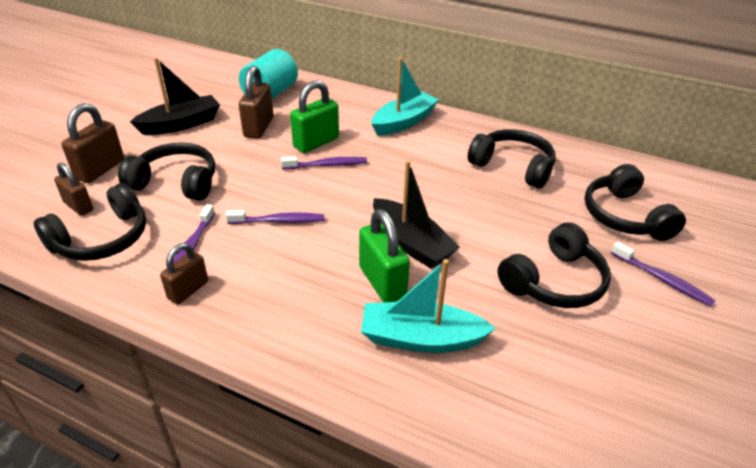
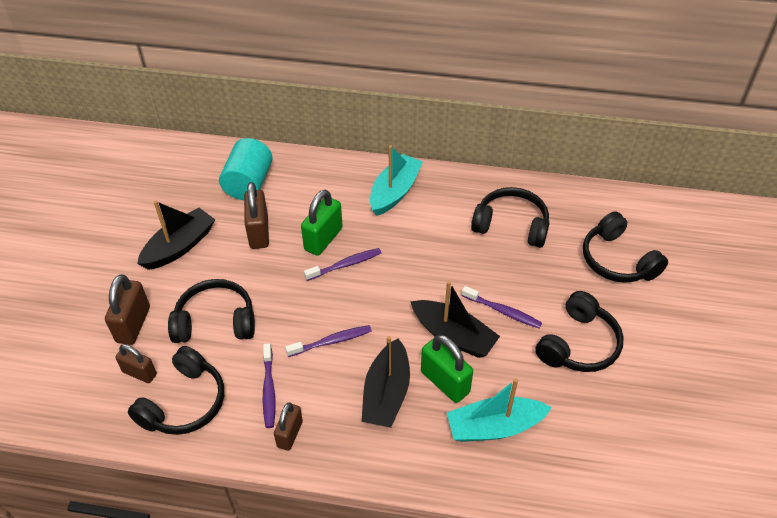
camera: 15 degrees left, 10 degrees up
purple toothbrush [611,241,716,307] -> purple toothbrush moved to [462,286,542,328]
none -> black boat [361,336,410,428]

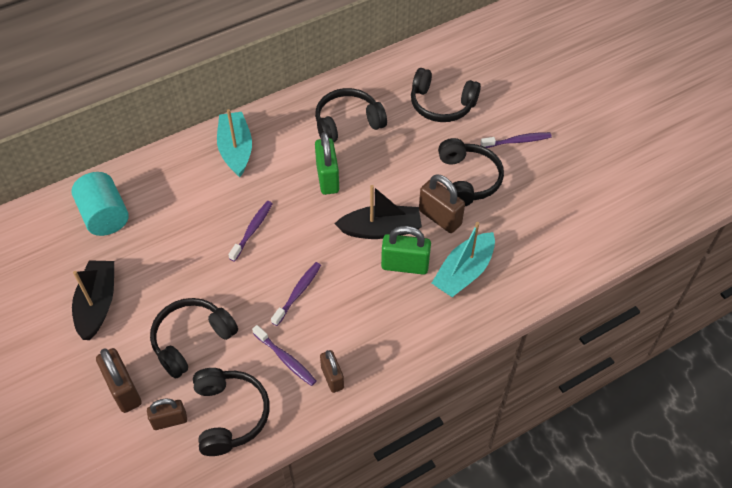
camera: 40 degrees left, 5 degrees up
brown padlock [244,182,269,249] -> brown padlock moved to [419,174,465,233]
green padlock [301,190,342,256] -> green padlock moved to [315,132,339,195]
black boat [361,336,410,428] -> none
purple toothbrush [462,286,542,328] -> purple toothbrush moved to [481,132,552,148]

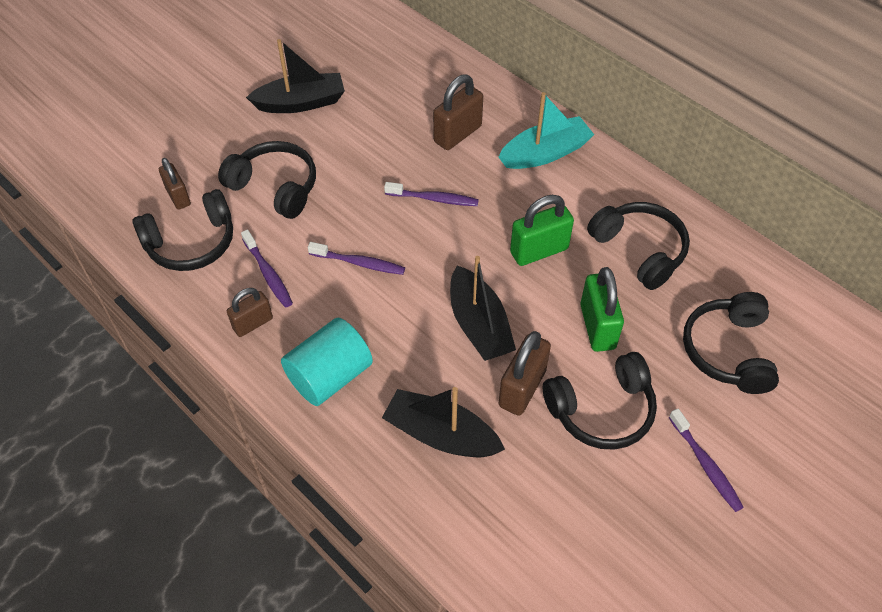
camera: 75 degrees right, 0 degrees up
turquoise cylinder [71,172,129,236] -> turquoise cylinder moved to [281,318,373,406]
brown padlock [96,348,142,413] -> brown padlock moved to [433,74,483,150]
purple toothbrush [252,325,316,386] -> purple toothbrush turned 60 degrees counterclockwise [241,229,293,308]
green padlock [381,226,431,275] -> green padlock moved to [580,267,624,352]
turquoise boat [432,222,495,297] -> black boat [382,387,505,457]

